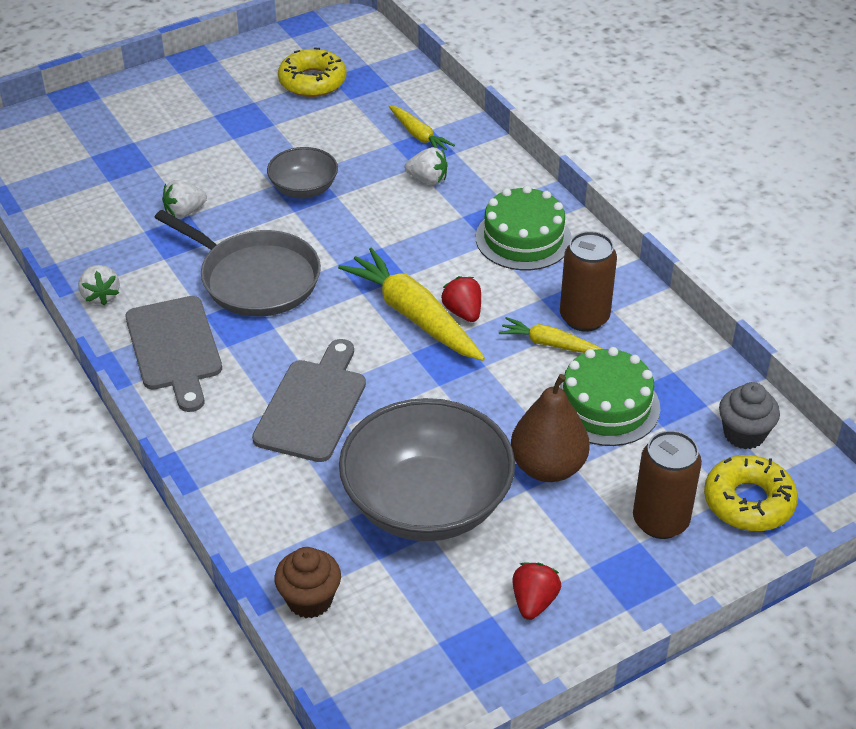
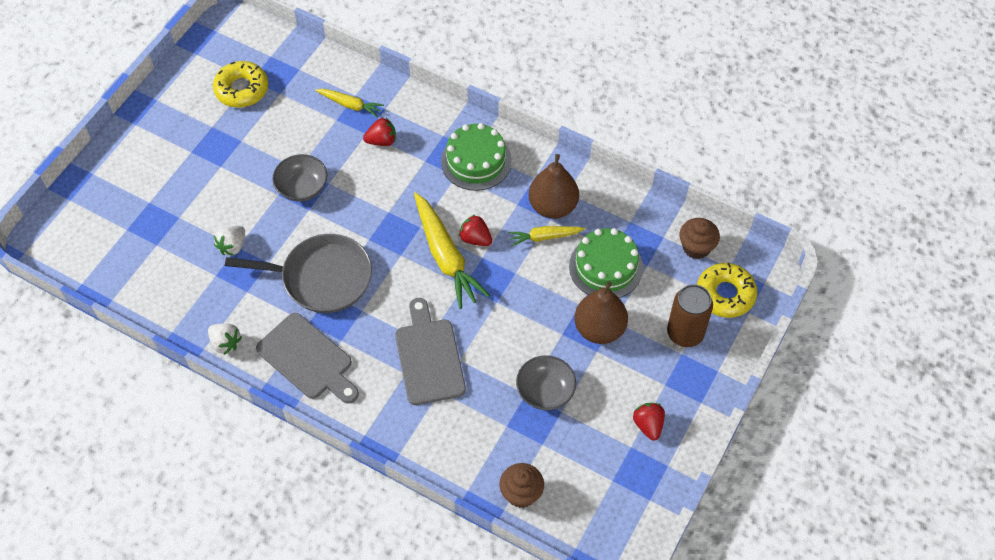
camera: 30 degrees left, 15 degrees up
yellow carrot [338,248,485,361] -> yellow carrot turned 135 degrees counterclockwise [414,192,490,309]
grey bowl [339,398,515,541] -> grey bowl [516,355,576,410], size x0.51
white strawberry [405,147,448,185] -> red strawberry [363,118,396,146]
brown can [560,231,617,332] -> brown pear [529,154,579,219]
grey cupcake [719,382,780,449] -> brown cupcake [679,218,720,259]

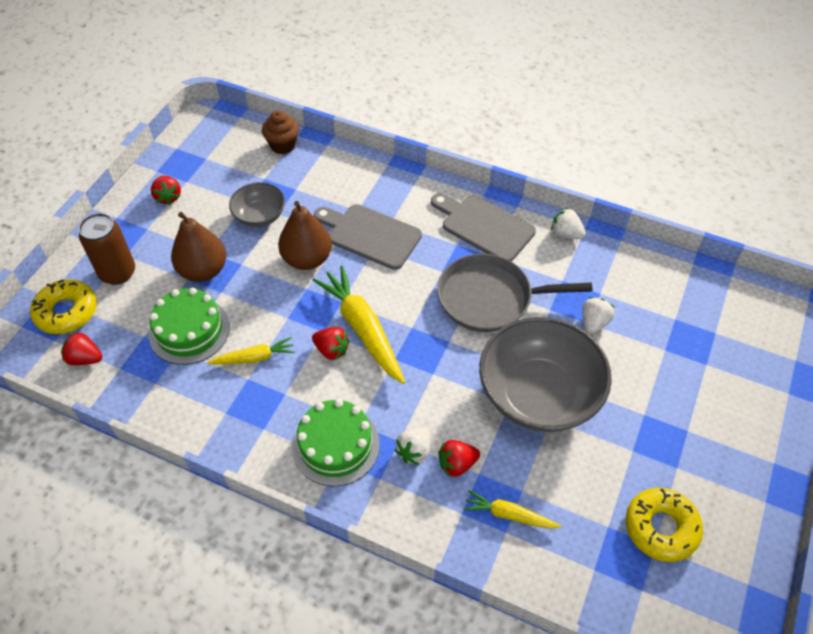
camera: 175 degrees right, 5 degrees down
grey bowl [272,154,327,202] -> grey bowl [479,317,612,432], size x1.97
grey cutting board [395,298,466,405] -> grey cutting board turned 135 degrees clockwise [314,204,422,270]
brown pear [529,154,579,219] -> brown pear moved to [278,201,332,270]
brown cupcake [679,218,720,259] -> red strawberry [61,332,102,365]
none -> white strawberry [395,427,431,465]

